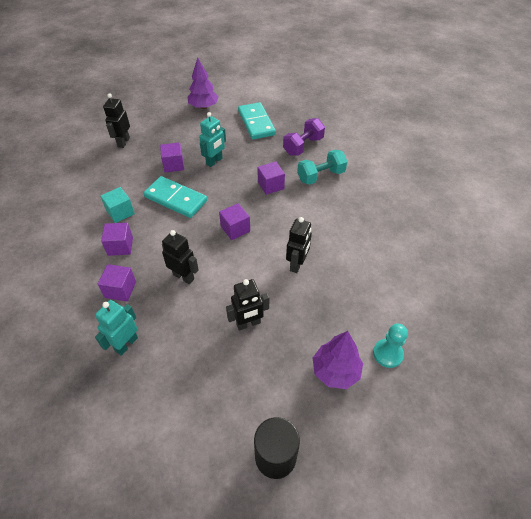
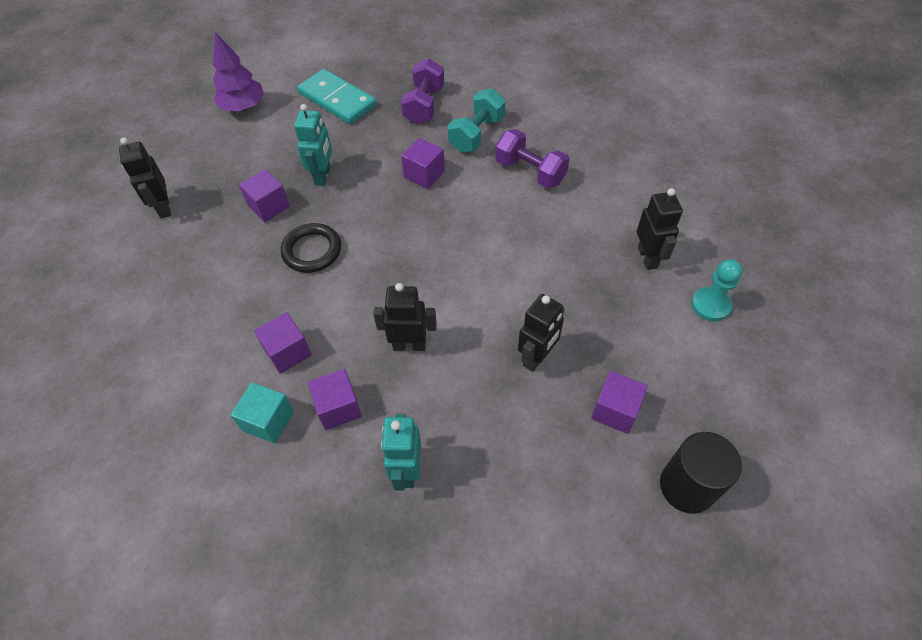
camera: 30 degrees left, 5 degrees up
turquoise cube [100,187,135,223] -> turquoise cube moved to [230,382,294,444]
turquoise domino [143,176,207,218] -> black ring [281,223,341,273]
purple cube [219,203,250,240] -> purple cube moved to [591,371,648,434]
black robot [286,217,312,273] -> black robot moved to [637,188,683,270]
purple tree [313,331,363,389] -> none
none -> purple dumbbell [495,129,569,188]

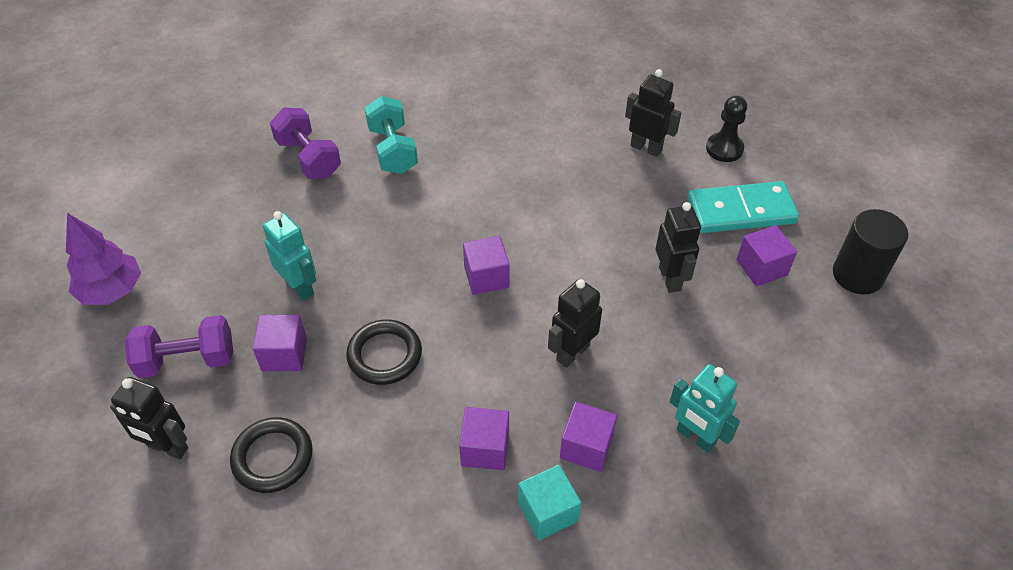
camera: 50 degrees left, 5 degrees down
turquoise domino [297,69,377,124] -> turquoise domino moved to [688,181,799,233]
purple cube [401,138,445,189] -> purple cube moved to [463,236,510,295]
purple dumbbell [495,129,569,188] -> purple dumbbell moved to [125,315,233,378]
turquoise pawn [691,259,743,322] -> black pawn [706,96,747,162]
none -> black ring [230,417,313,493]

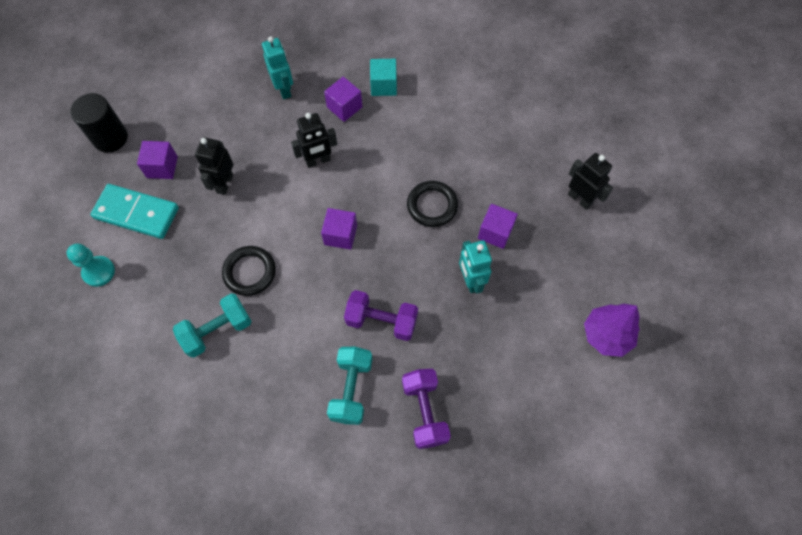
camera: 155 degrees left, 15 degrees up
purple dumbbell [125,315,233,378] -> purple dumbbell moved to [344,290,418,341]
black ring [230,417,313,493] -> black ring moved to [222,246,276,296]
purple cube [459,407,509,470] -> none
black robot [625,69,681,157] -> none
black pawn [706,96,747,162] -> turquoise pawn [67,243,115,287]
none -> turquoise dumbbell [173,293,252,358]

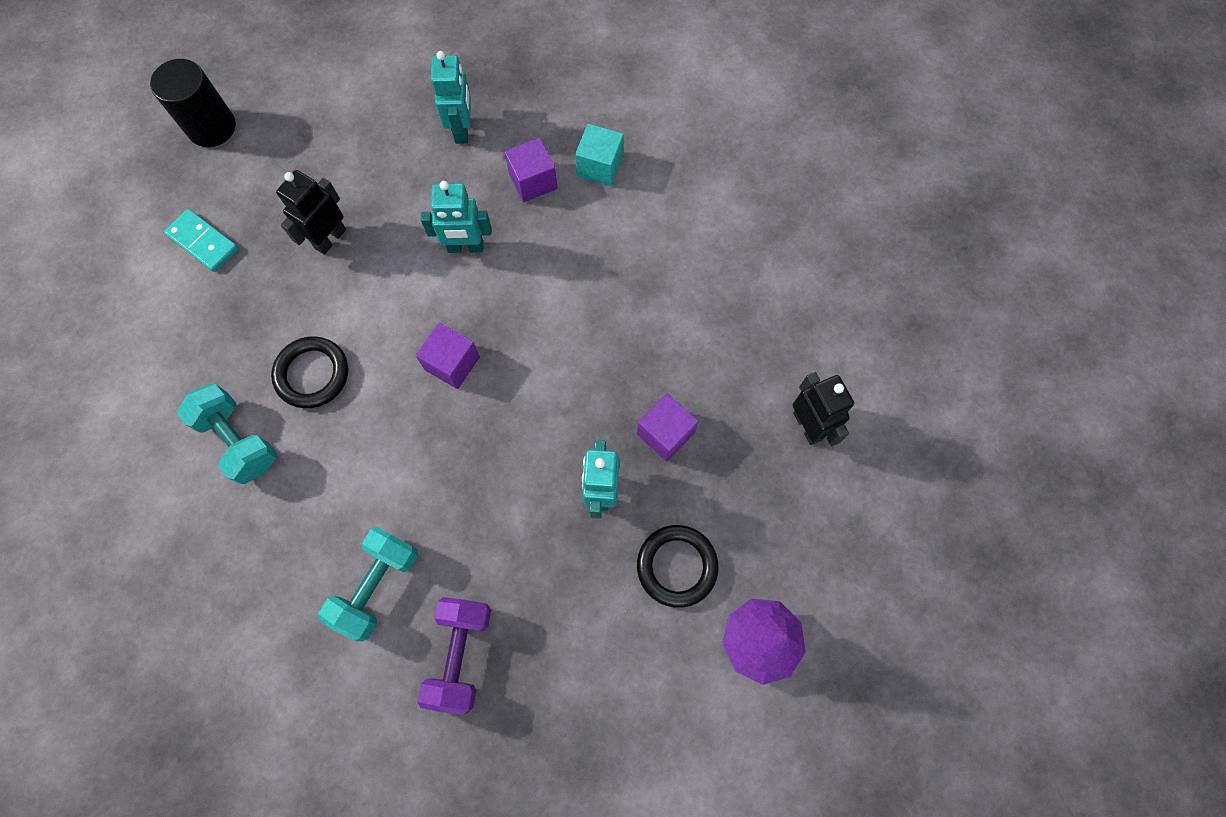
camera: 20 degrees right, 5 degrees up
turquoise pawn [67,243,115,287] -> none
turquoise domino [90,184,179,239] -> turquoise domino [164,209,238,272], size x0.64
purple cube [137,141,178,179] -> none
turquoise dumbbell [173,293,252,358] -> turquoise dumbbell turned 60 degrees clockwise [177,384,277,484]
black robot [291,113,337,168] -> turquoise robot [421,181,492,253]
purple dumbbell [344,290,418,341] -> none
black ring [407,181,458,227] -> black ring moved to [637,525,719,608]

